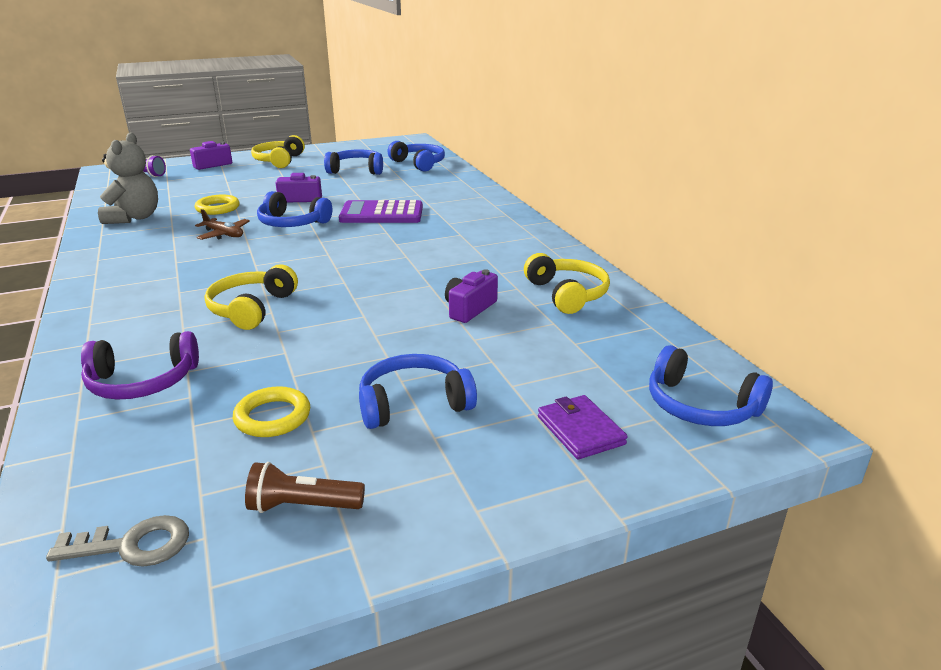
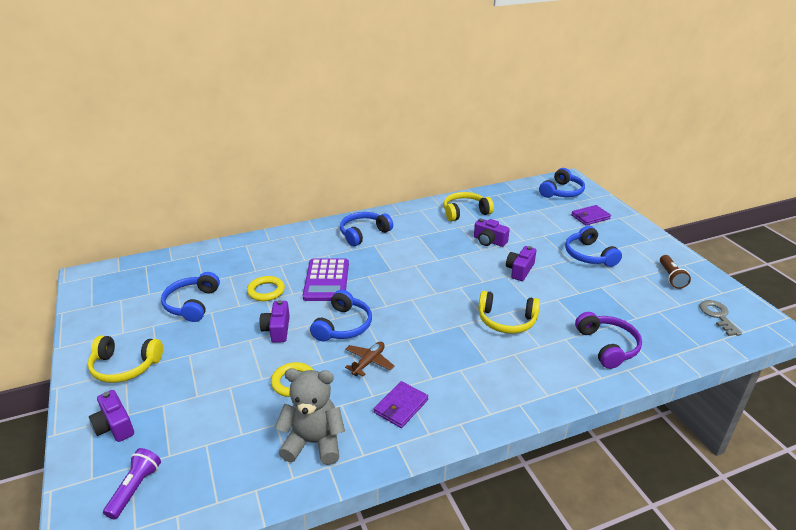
camera: 90 degrees left, 5 degrees up
yellow ring [233,386,310,437] -> yellow ring moved to [247,276,285,301]
blue headphones [388,141,445,172] -> blue headphones moved to [340,212,393,246]
none -> purple wallet [374,381,428,428]
none -> purple camera [506,246,536,281]

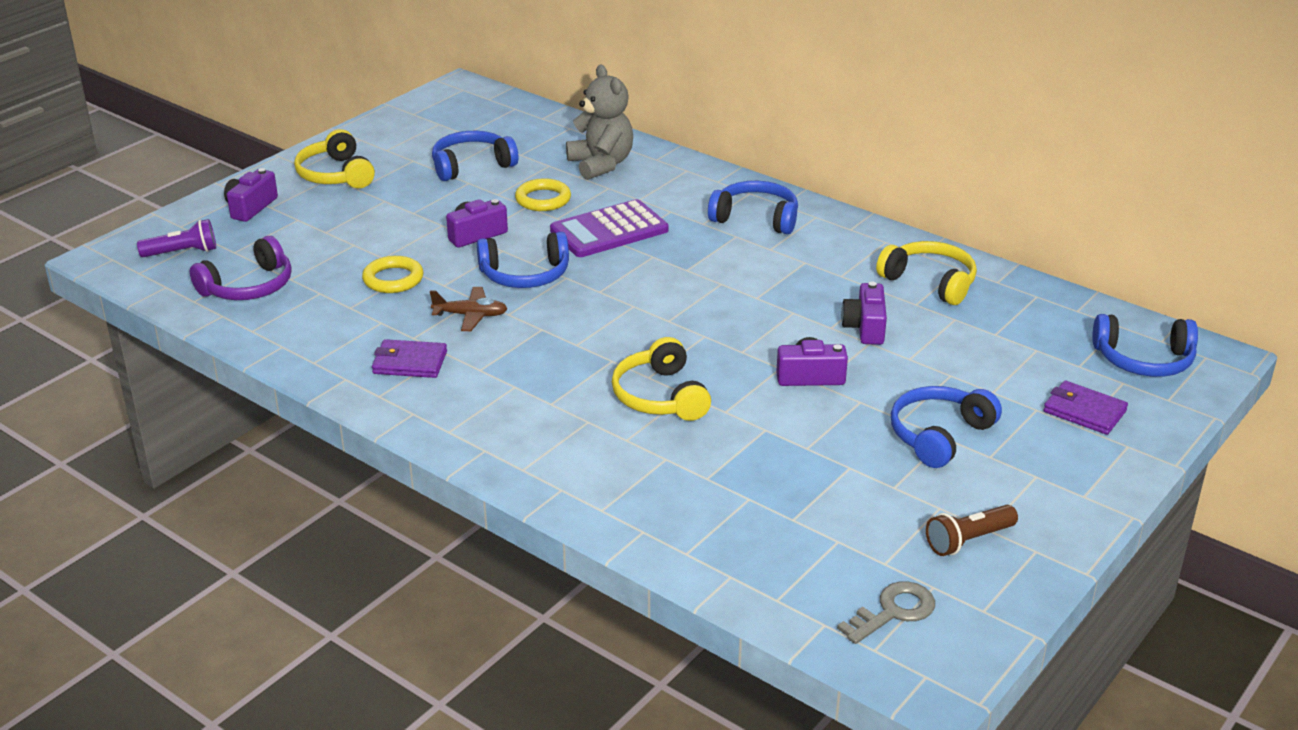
camera: 60 degrees right, 0 degrees up
grey teddy bear [275,368,345,465] -> grey teddy bear moved to [566,64,633,180]
purple headphones [575,312,642,369] -> purple headphones moved to [190,236,292,300]

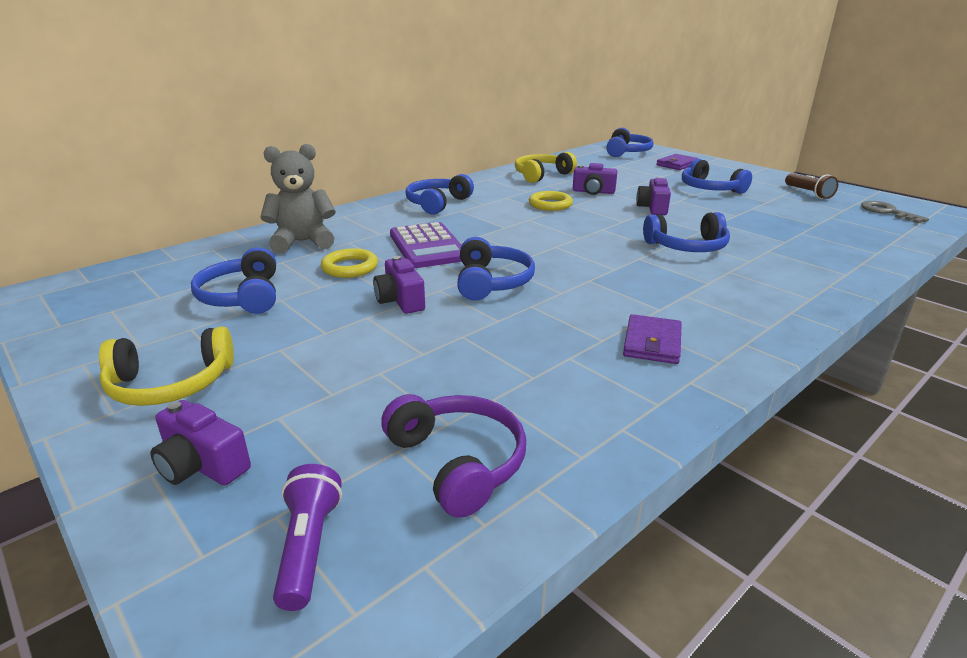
camera: 80 degrees left, 5 degrees down
yellow ring [362,256,423,293] -> yellow ring moved to [529,191,573,211]
brown plane [430,287,508,331] -> none
yellow headphones [612,337,711,421] -> blue headphones [643,212,730,252]

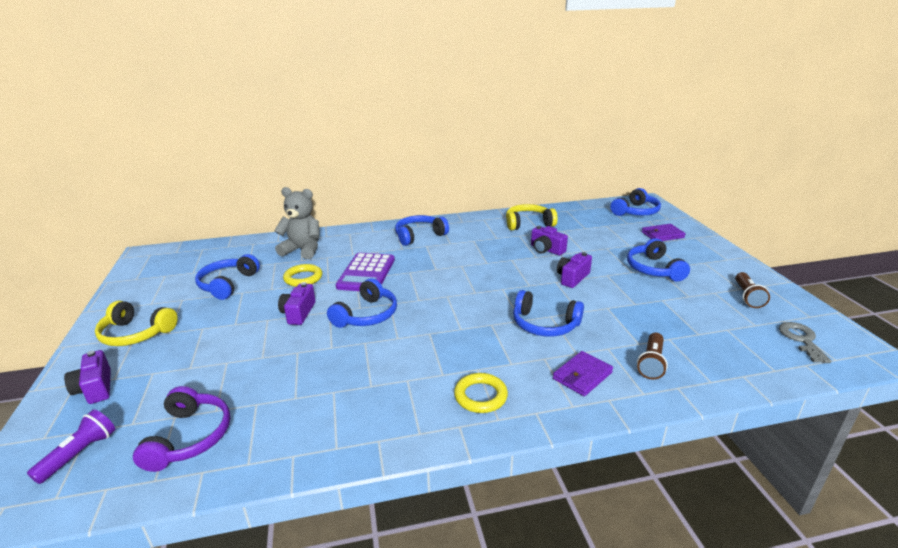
camera: 30 degrees right, 0 degrees up
yellow ring [529,191,573,211] -> yellow ring moved to [454,373,508,413]
purple wallet [623,314,682,364] -> purple wallet moved to [553,351,613,396]
none -> brown flashlight [637,333,668,380]

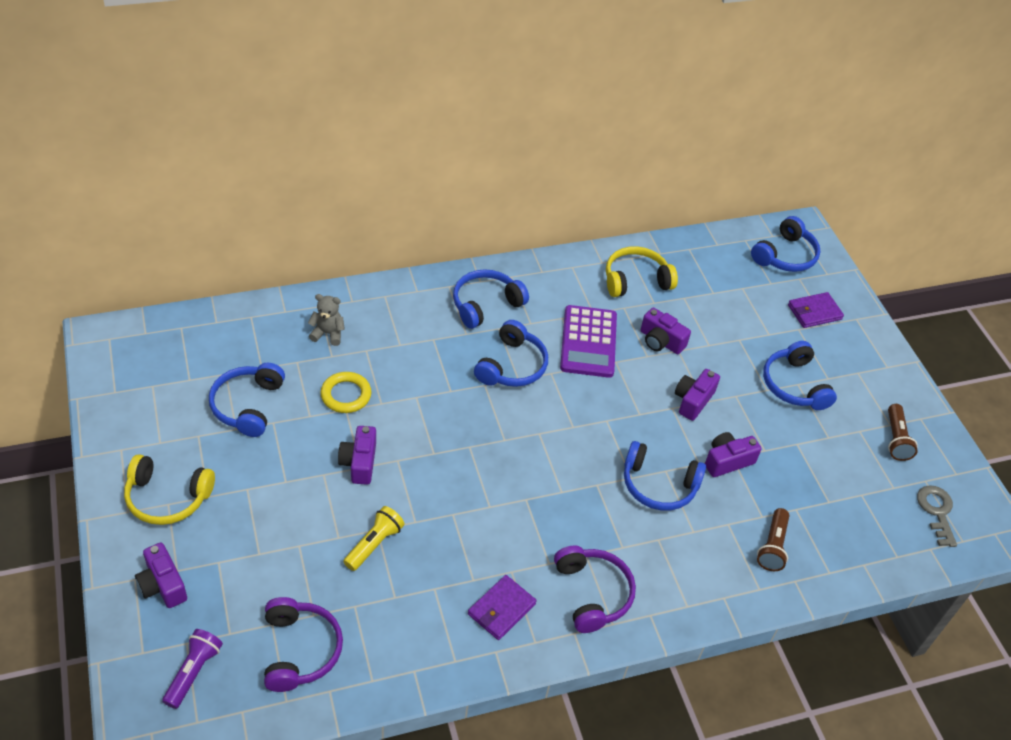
camera: 10 degrees left, 20 degrees up
grey teddy bear [274,187,320,259] -> grey teddy bear [308,294,345,346], size x0.56
blue headphones [327,278,397,328] -> blue headphones moved to [474,320,548,387]
purple calculator [336,253,395,291] -> purple calculator moved to [560,305,617,378]
yellow ring [454,373,508,413] -> purple headphones [554,545,636,633]
purple wallet [553,351,613,396] -> purple wallet moved to [468,575,537,640]
none -> yellow flashlight [343,506,404,571]
none -> purple camera [705,432,762,477]

